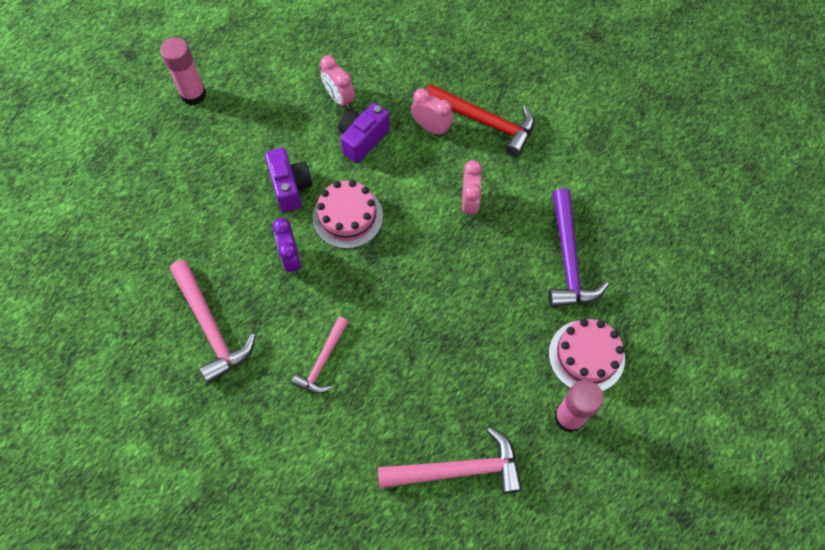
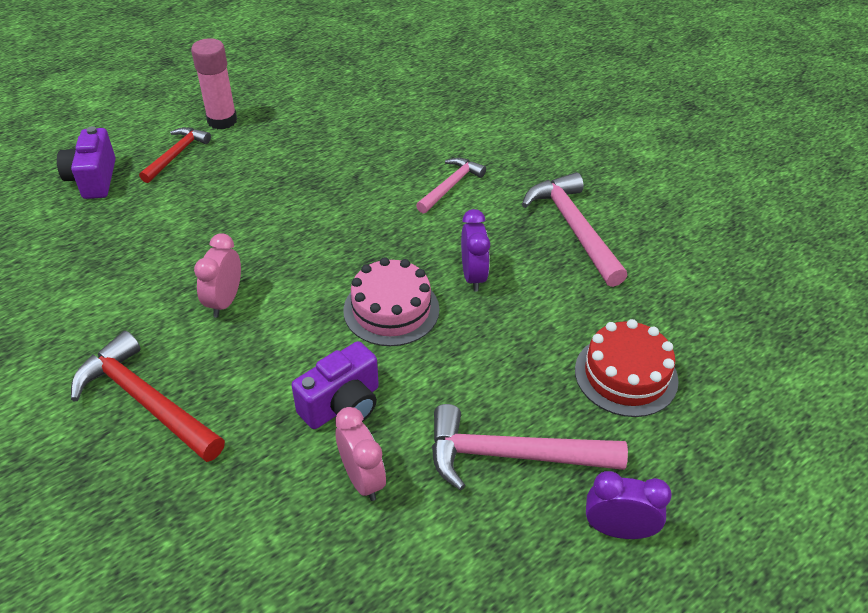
camera: 170 degrees left, 20 degrees down
pink glue stick [160,37,206,105] -> purple clock [586,471,672,539]
purple camera [265,148,313,212] -> purple camera moved to [57,126,116,199]
pink hammer [378,427,522,494] -> pink hammer moved to [432,404,628,491]
pink clock [411,88,453,136] -> none
purple hammer [549,188,609,307] -> none
pink cake [549,319,625,391] -> red hammer [139,127,211,183]
none -> red cake [575,319,679,417]

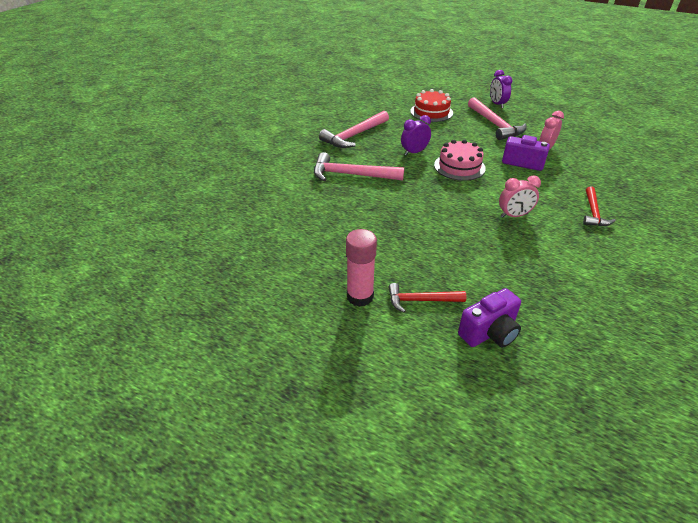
camera: 115 degrees left, 5 degrees down
red hammer [71,331,225,462] -> red hammer [583,186,616,226], size x0.62
pink hammer [416,158,486,214] -> pink hammer [314,152,404,181], size x1.62

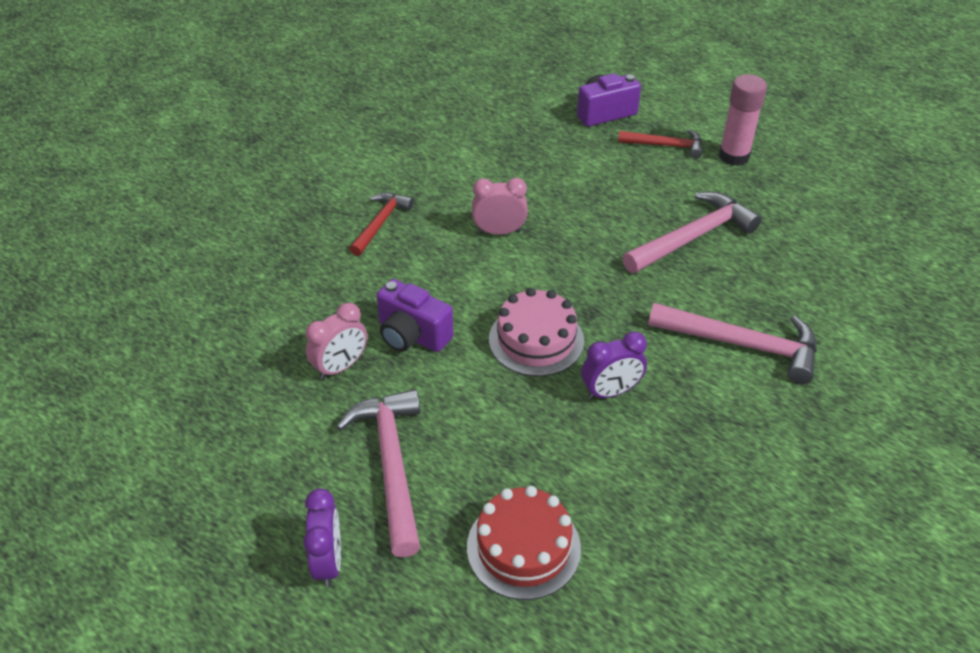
camera: 170 degrees left, 5 degrees up
pink hammer [319,111,389,148] -> pink hammer moved to [622,192,761,273]

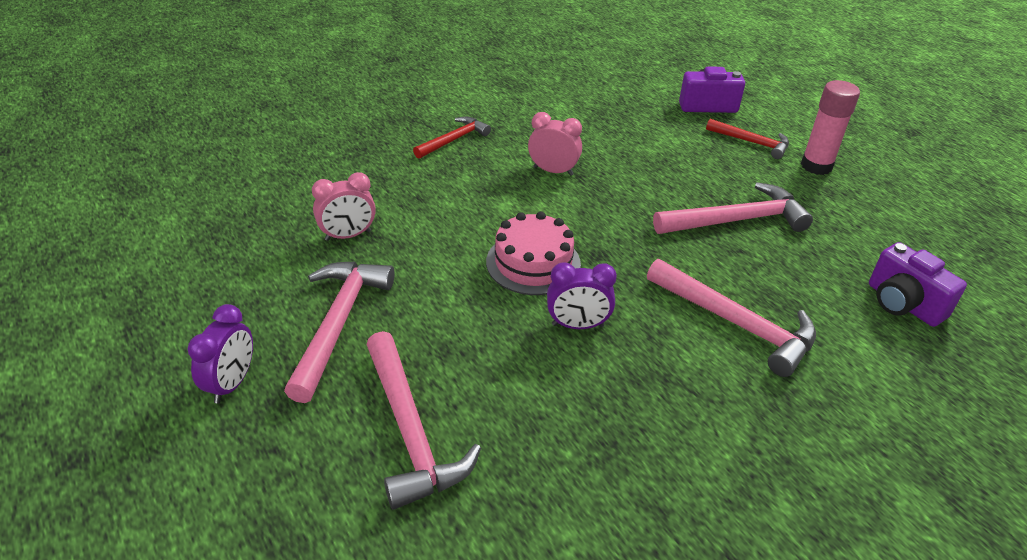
camera: 20 degrees right, 5 degrees down
purple camera [376,279,454,352] -> purple camera moved to [869,242,967,327]
red cake [467,486,581,600] -> pink hammer [366,331,481,510]

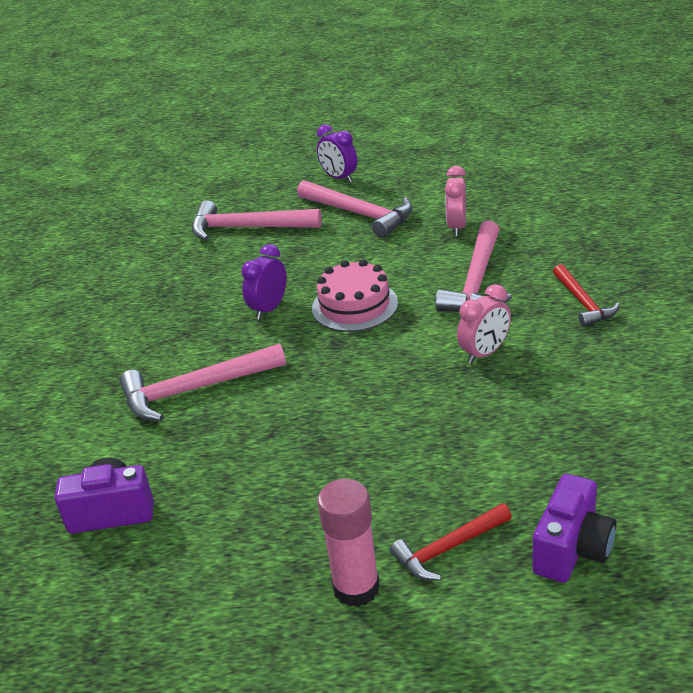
camera: 125 degrees right, 5 degrees down
pink hammer [653,182,813,234] -> pink hammer moved to [435,221,512,312]

